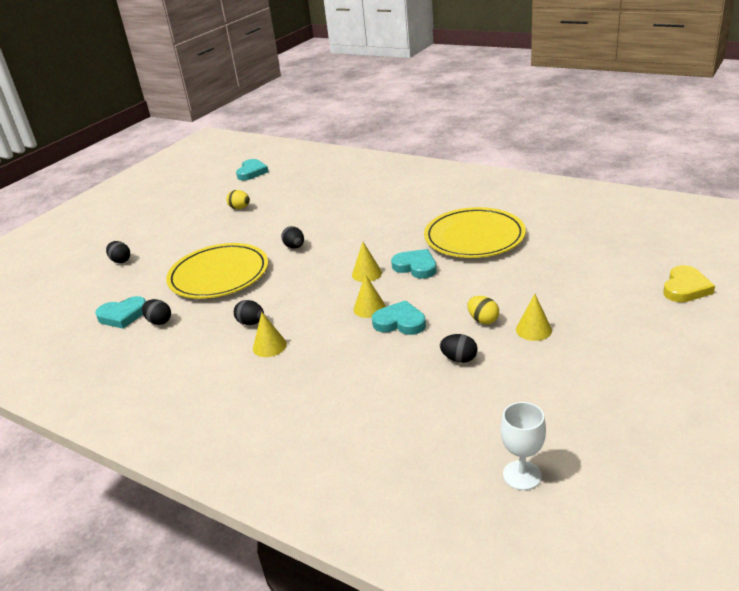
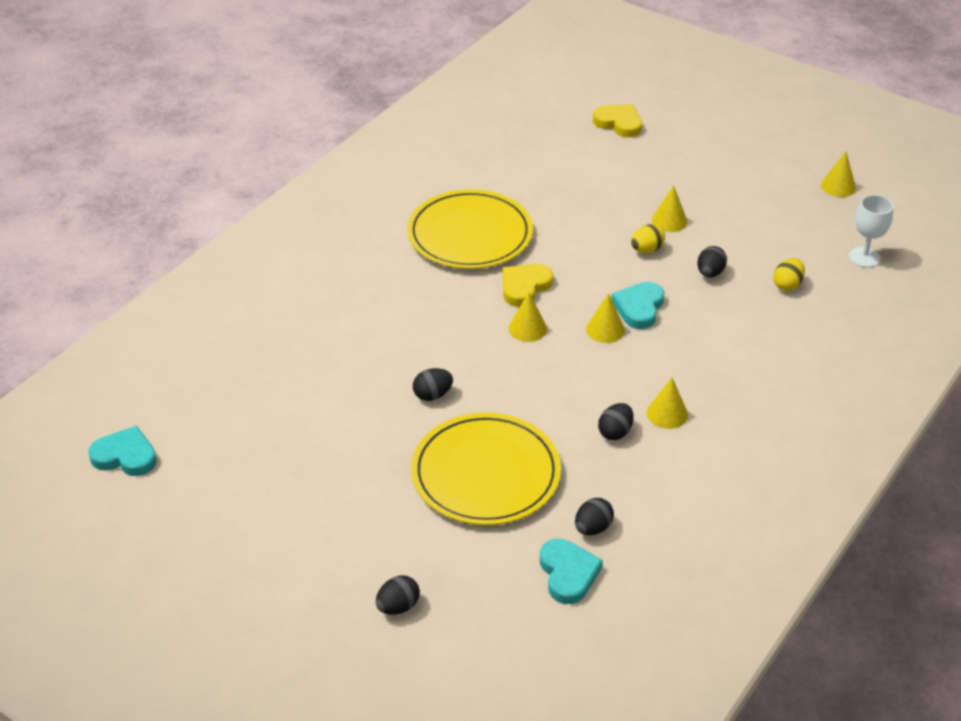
camera: 90 degrees left, 10 degrees up
yellow egg [226,190,250,209] -> yellow egg moved to [773,258,805,291]
turquoise heart [391,249,436,279] -> yellow heart [503,264,553,307]
none -> yellow cone [821,151,856,197]

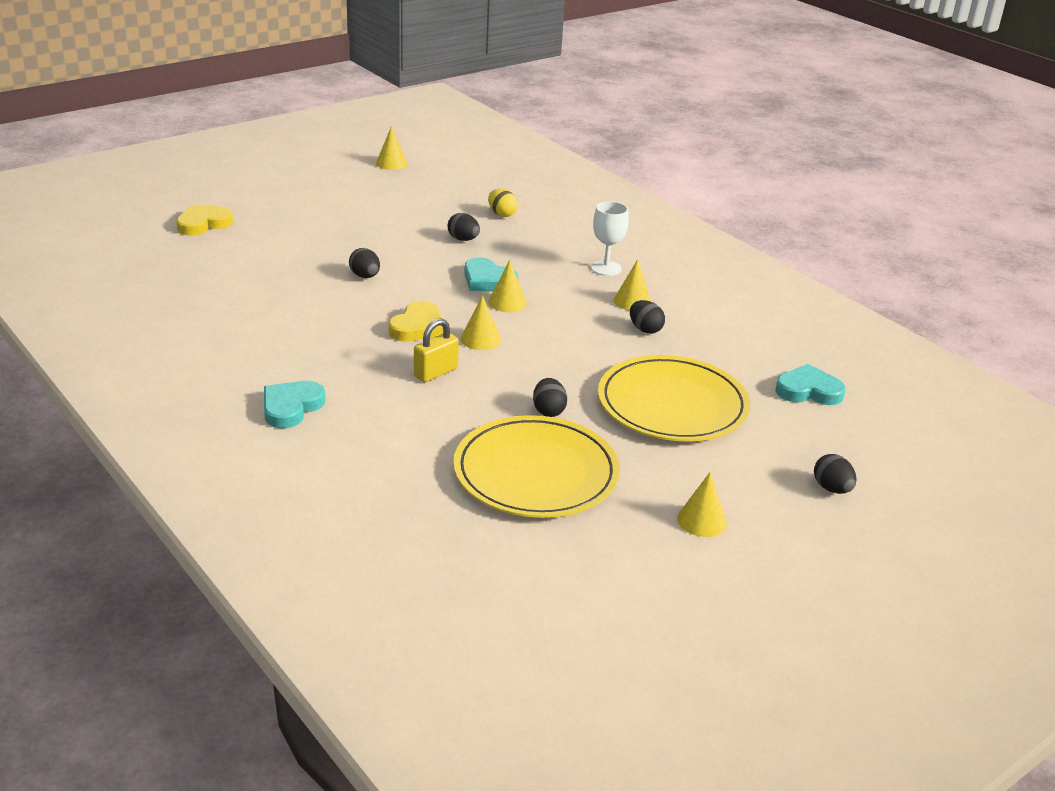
camera: 75 degrees left, 10 degrees down
turquoise heart [88,426,157,476] -> turquoise heart moved to [264,381,325,428]
yellow plate [407,189,533,269] -> yellow plate moved to [454,415,620,518]
yellow heart [503,264,553,307] -> yellow heart turned 120 degrees counterclockwise [389,301,443,341]
black egg [575,498,614,535] -> black egg moved to [349,248,380,278]
yellow egg [631,224,665,253] -> none
yellow cone [652,185,687,232] -> yellow cone moved to [677,472,727,537]
white goblet [849,195,894,268] -> white goblet moved to [591,201,629,276]
none -> yellow padlock [414,319,459,382]

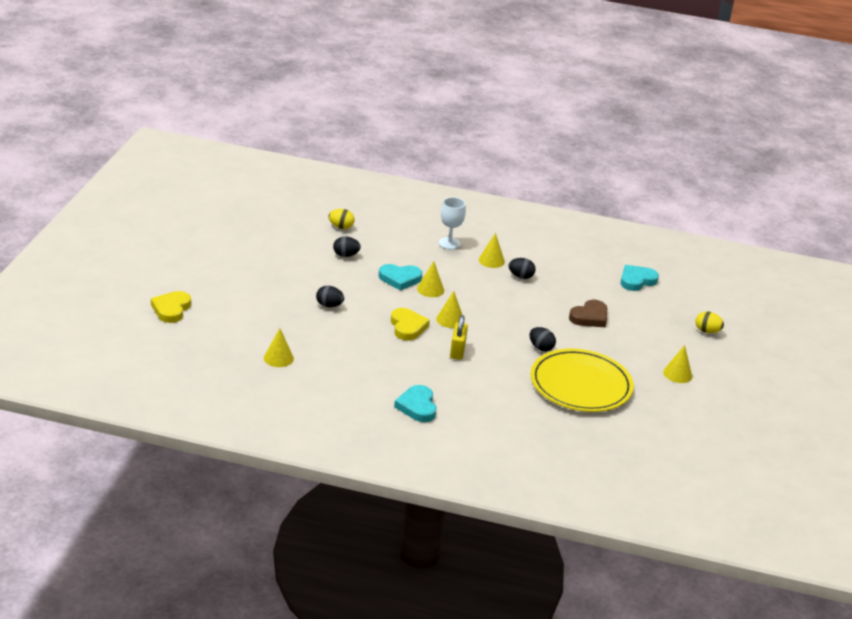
camera: 40 degrees left, 0 degrees up
yellow cone [376,126,408,170] -> yellow cone moved to [264,328,294,367]
yellow plate [598,355,750,441] -> brown heart [569,300,607,327]
black egg [814,454,857,494] -> yellow egg [695,312,724,333]

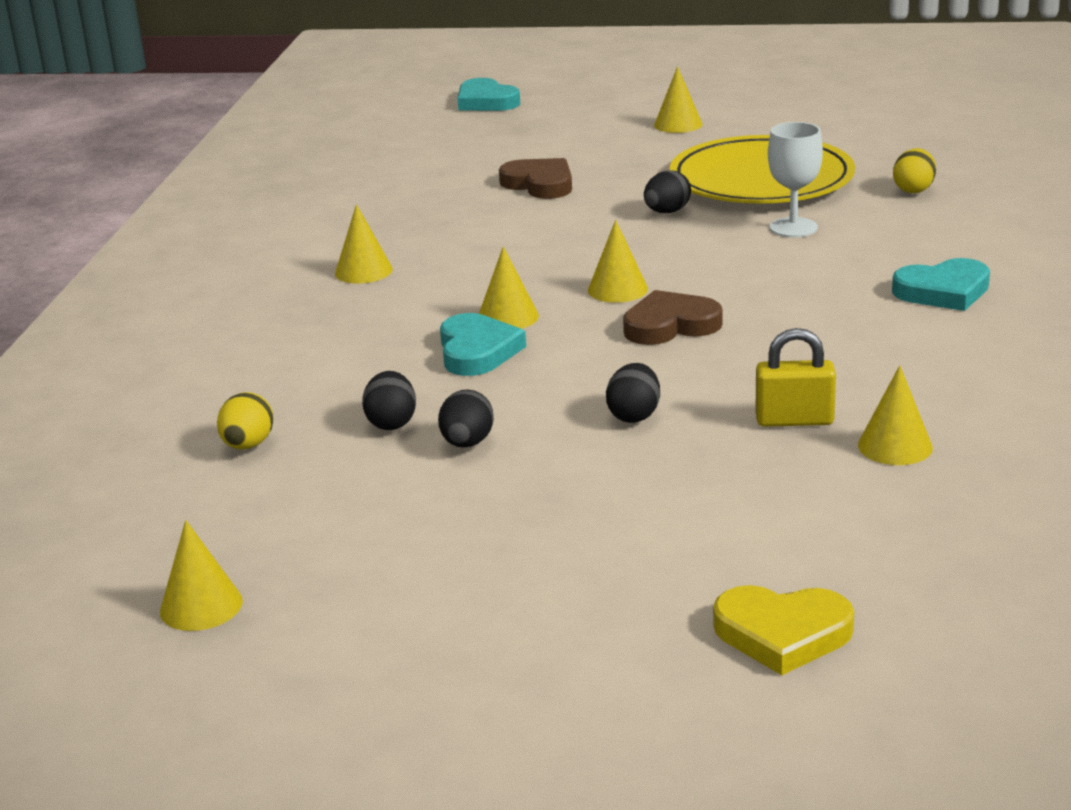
camera: 90 degrees left, 5 degrees down
yellow heart [391,308,430,340] -> brown heart [623,290,723,345]
white goblet [439,197,466,250] -> white goblet moved to [768,122,823,237]
yellow padlock [450,315,468,360] -> yellow padlock moved to [756,328,836,427]
black egg [508,258,536,279] -> black egg moved to [438,389,494,448]
turquoise heart [620,265,659,291] -> turquoise heart moved to [457,78,520,111]
yellow egg [695,312,724,333] -> yellow egg moved to [893,148,936,193]
none -> yellow cone [160,520,243,631]

